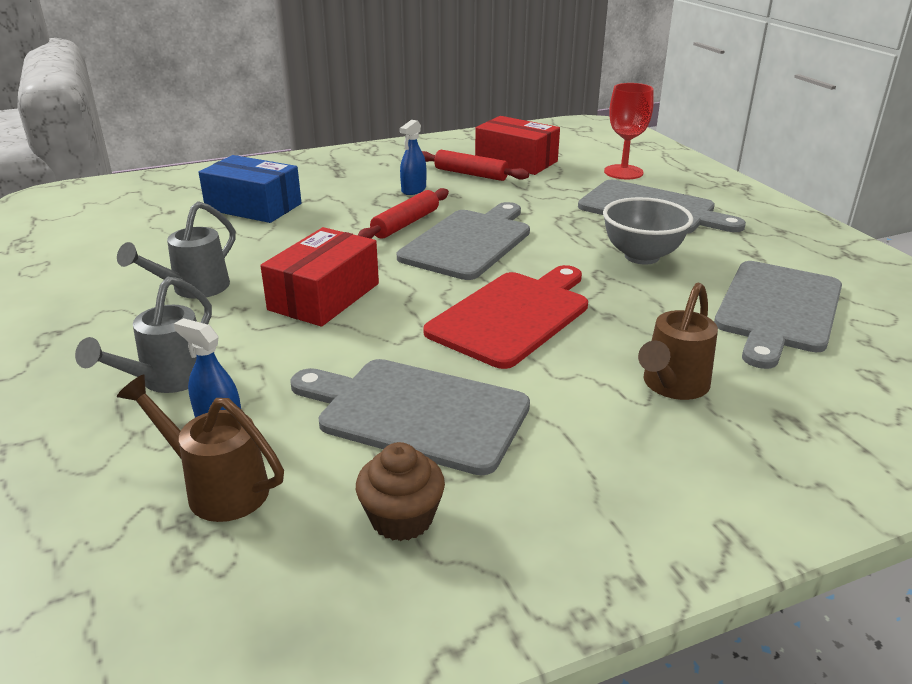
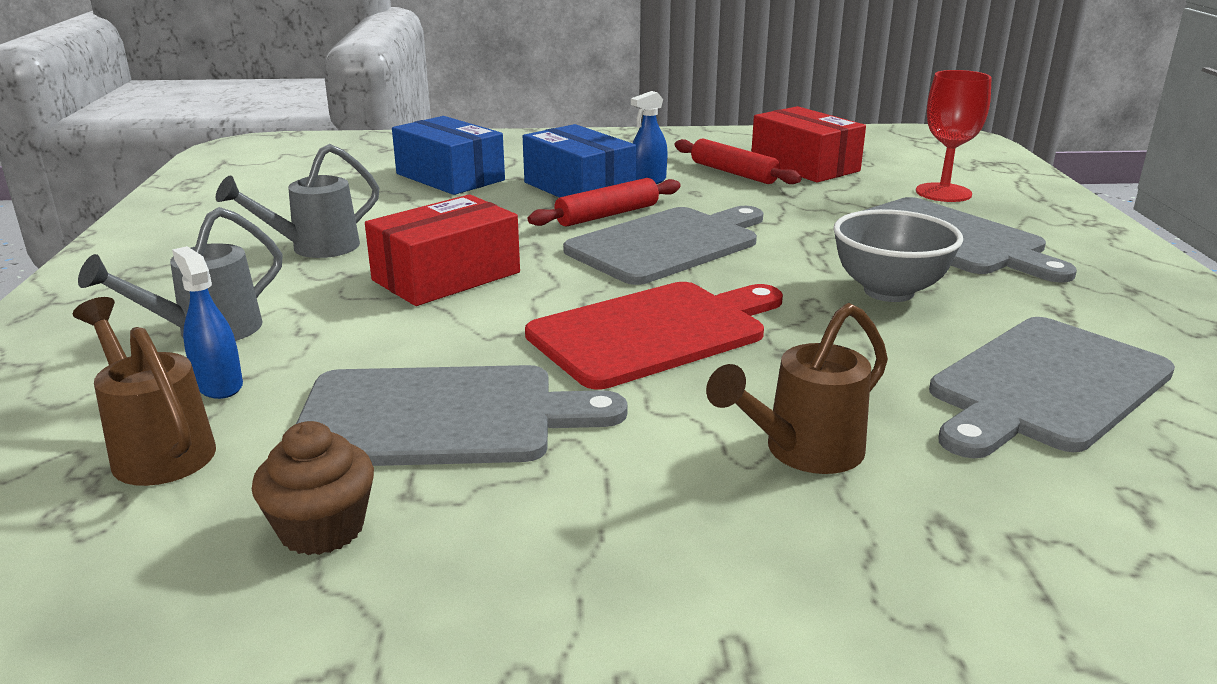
camera: 20 degrees right, 5 degrees down
grey cutting board [291,359,530,476] -> grey cutting board turned 135 degrees clockwise [296,365,627,466]
none -> blue box [523,124,636,198]

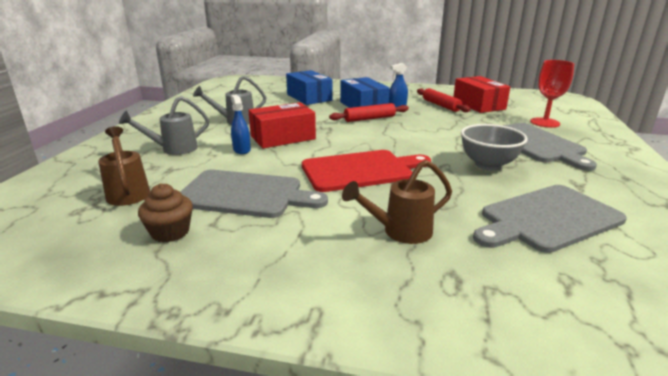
camera: 15 degrees right, 0 degrees up
blue spray bottle [172,246,243,399] -> blue spray bottle moved to [231,95,251,154]
grey cutting board [563,206,763,285] -> none

